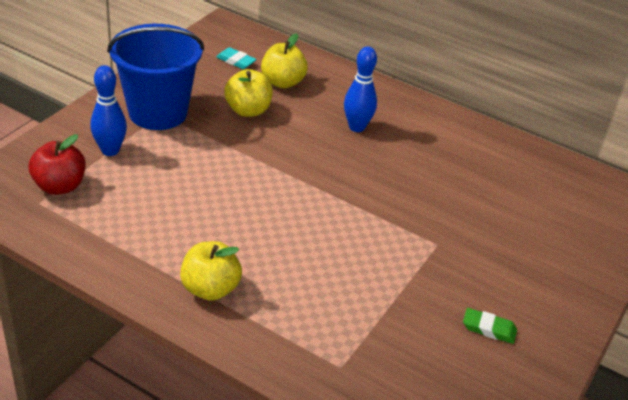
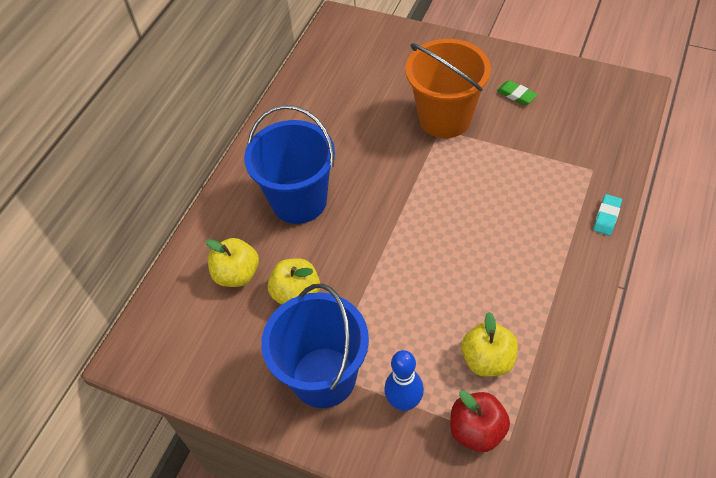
camera: 90 degrees left, 15 degrees up
yellow apple [180,241,242,301] -> yellow apple moved to [461,312,518,377]
turquoise eraser [216,47,257,69] -> turquoise eraser moved to [593,194,622,236]
blue bowling pin [344,46,377,132] -> blue bucket [244,105,335,224]
green eraser [463,308,517,344] -> green eraser turned 60 degrees counterclockwise [497,80,538,105]
none -> orange bucket [405,39,491,138]

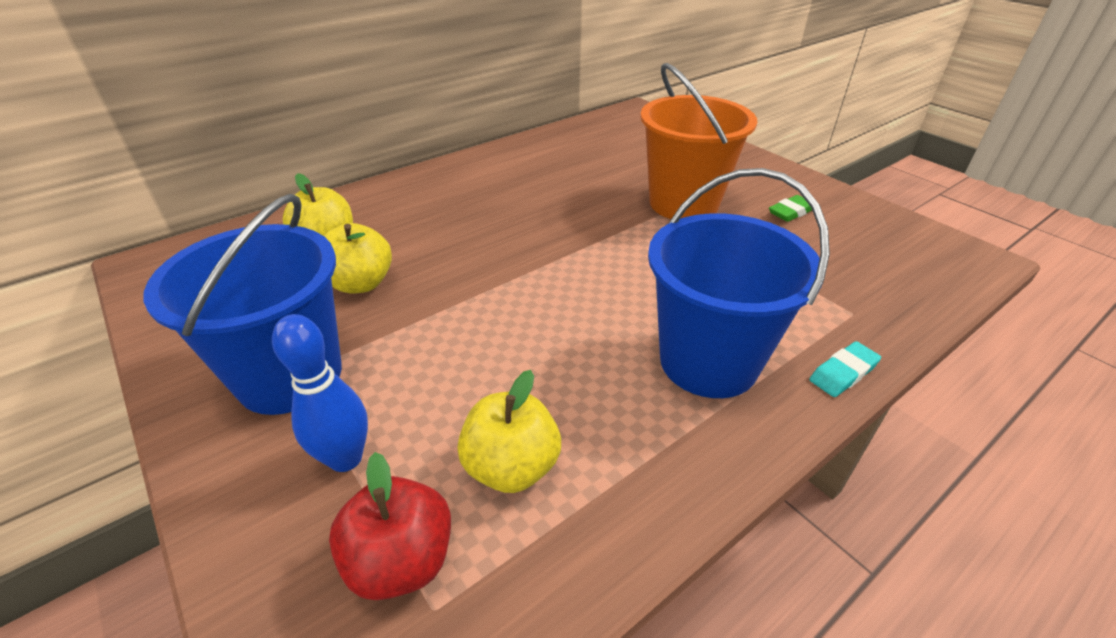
camera: 25 degrees right, 15 degrees down
blue bucket [244,105,335,224] -> blue bucket moved to [648,168,830,398]
green eraser [497,80,538,105] -> green eraser turned 75 degrees clockwise [769,195,812,222]

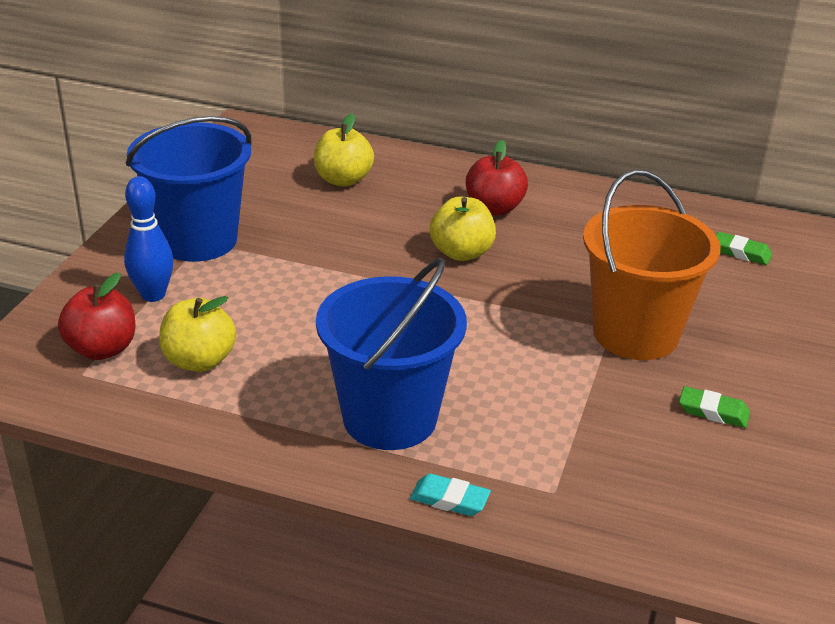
camera: 55 degrees right, 5 degrees down
yellow apple [324,223,392,294] -> yellow apple moved to [430,197,496,261]
none -> red apple [466,140,528,216]
none -> green eraser [716,232,772,265]

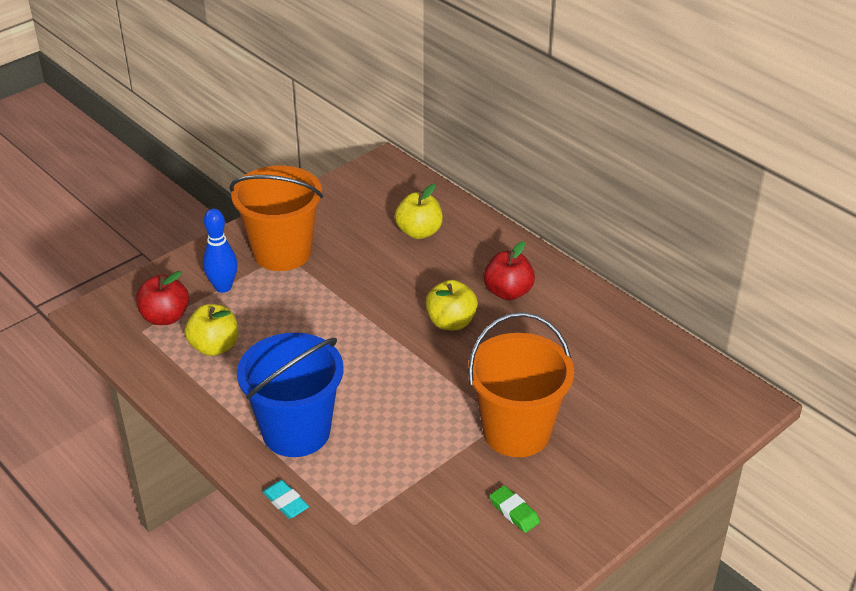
camera: 30 degrees right, 5 degrees up
blue bucket [126,116,251,262] -> orange bucket [230,166,323,271]
green eraser [716,232,772,265] -> none

